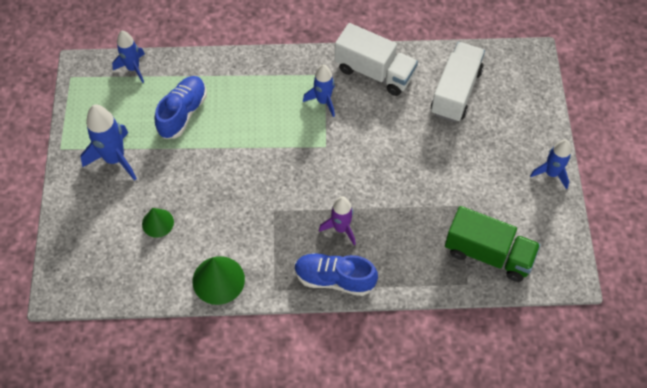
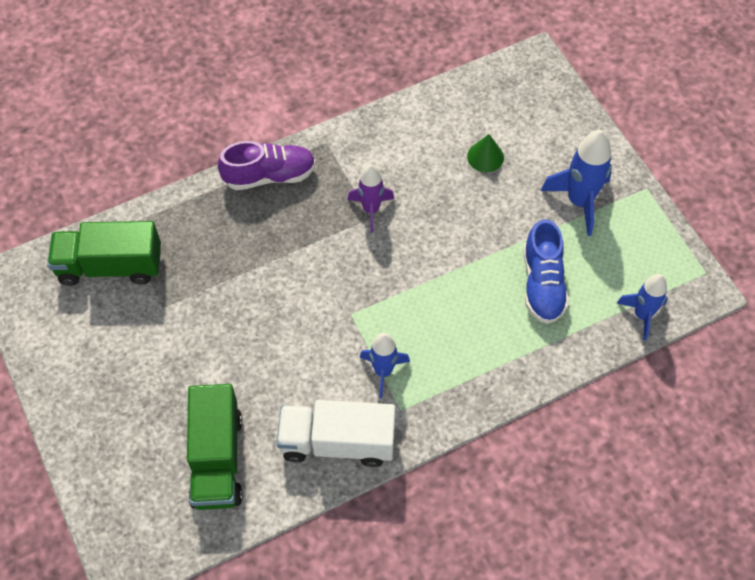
camera: 155 degrees right, 0 degrees up
green cone [193,256,245,305] -> none
blue shoe [294,253,378,296] -> purple shoe [218,141,316,190]
purple rocket [319,197,356,245] -> purple rocket moved to [347,164,394,233]
white truck [431,42,485,122] -> green truck [187,384,243,510]
blue rocket [530,140,571,189] -> none

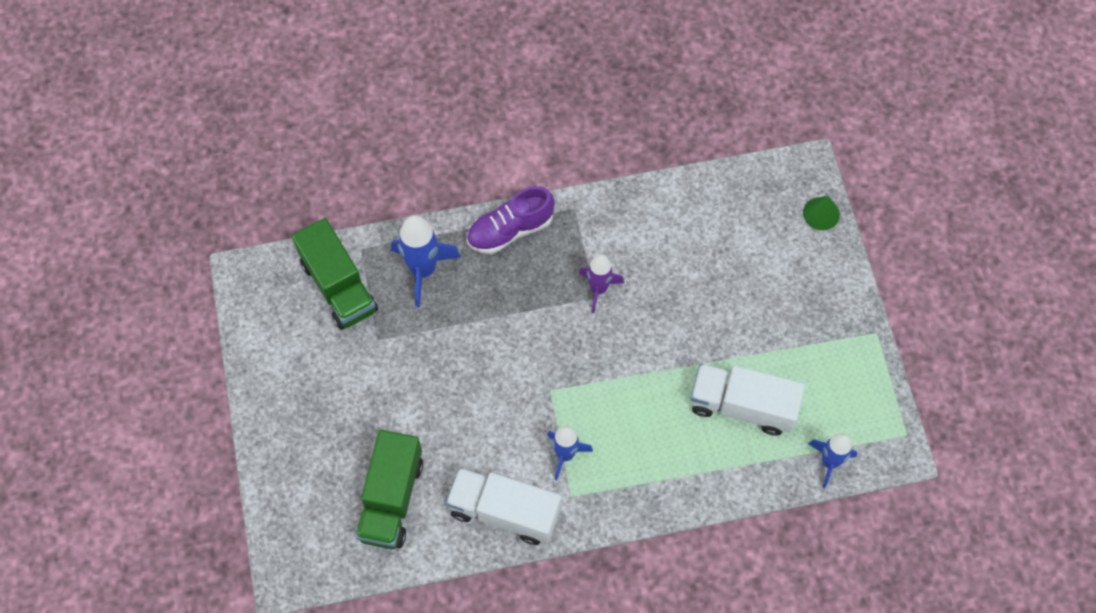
camera: 15 degrees right, 5 degrees up
green truck [47,221,161,286] -> green truck turned 135 degrees counterclockwise [292,218,378,330]
purple shoe [218,141,316,190] -> purple shoe turned 150 degrees clockwise [467,186,555,254]
green cone [467,134,504,172] -> green cone moved to [803,196,840,230]
blue shoe [523,219,569,324] -> white truck [690,364,805,436]
blue rocket [541,130,612,236] -> blue rocket moved to [391,215,461,307]

